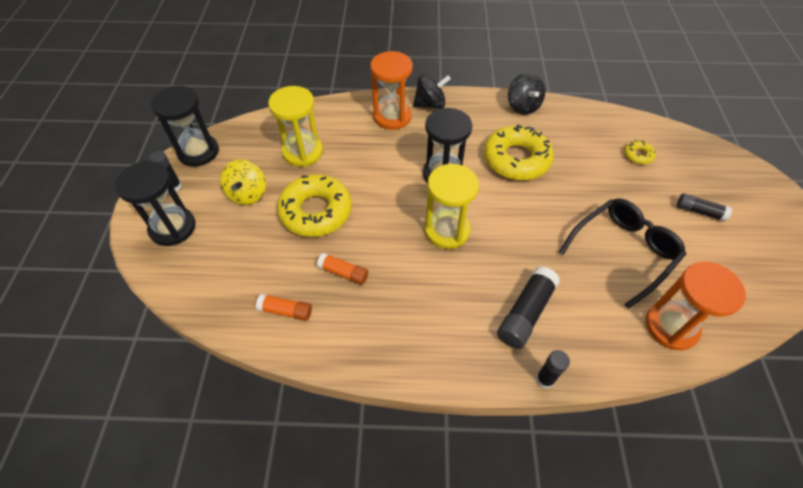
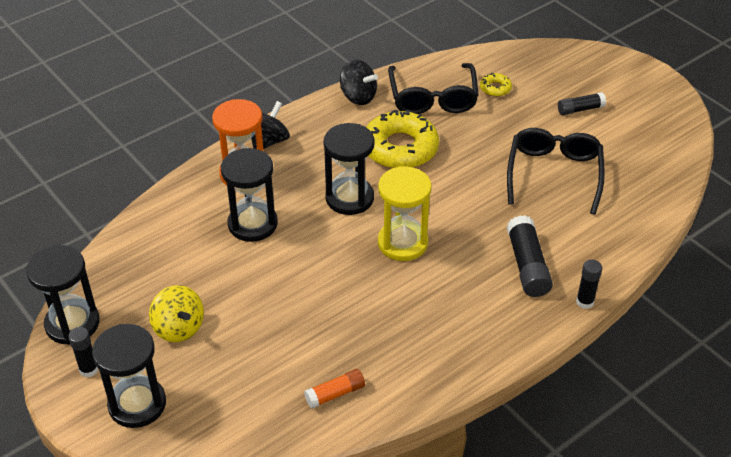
camera: 40 degrees left, 10 degrees down
yellow hourglass [268,86,323,167] -> none
yellow donut [277,174,352,237] -> none
orange glue stick [317,253,368,285] -> none
orange hourglass [646,262,746,350] -> none
none -> black hourglass [221,148,278,242]
none -> black glasses [388,63,479,114]

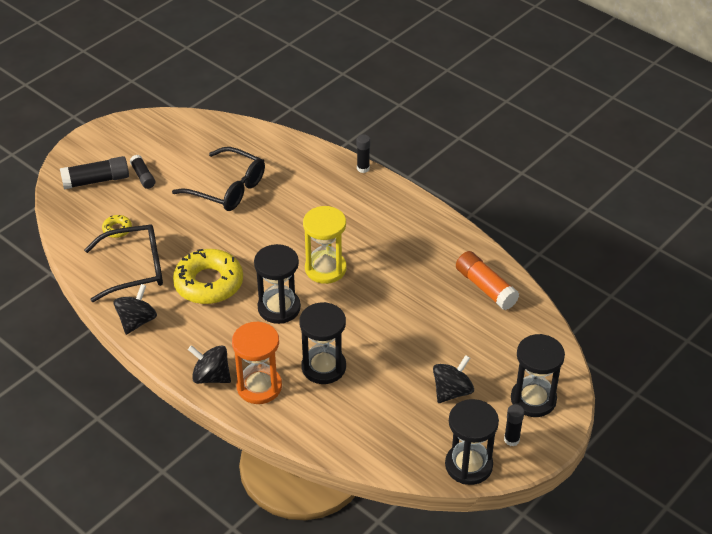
camera: 100 degrees left, 0 degrees up
yellow spinning top [149,285,204,342] -> black spinning top [433,355,474,403]
orange glue stick [304,369,365,409] -> orange glue stick [456,251,519,310], size x1.62
black glasses [507,128,605,215] -> black glasses turned 150 degrees counterclockwise [172,147,265,211]
black glue stick [507,215,553,297] -> black glue stick moved to [60,156,129,189]

